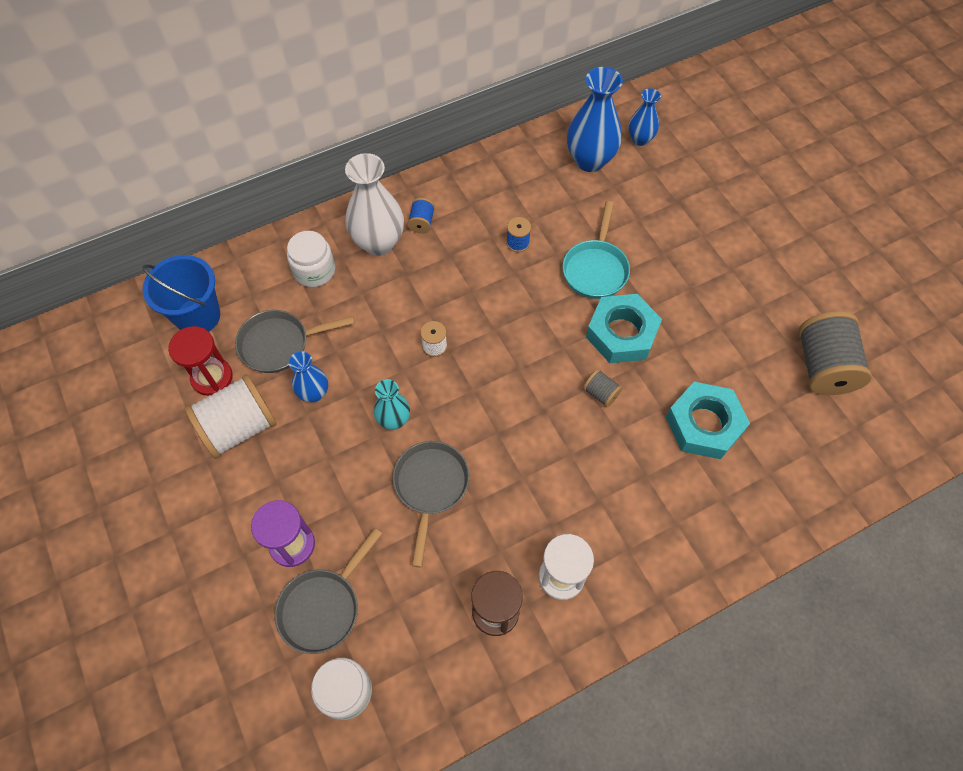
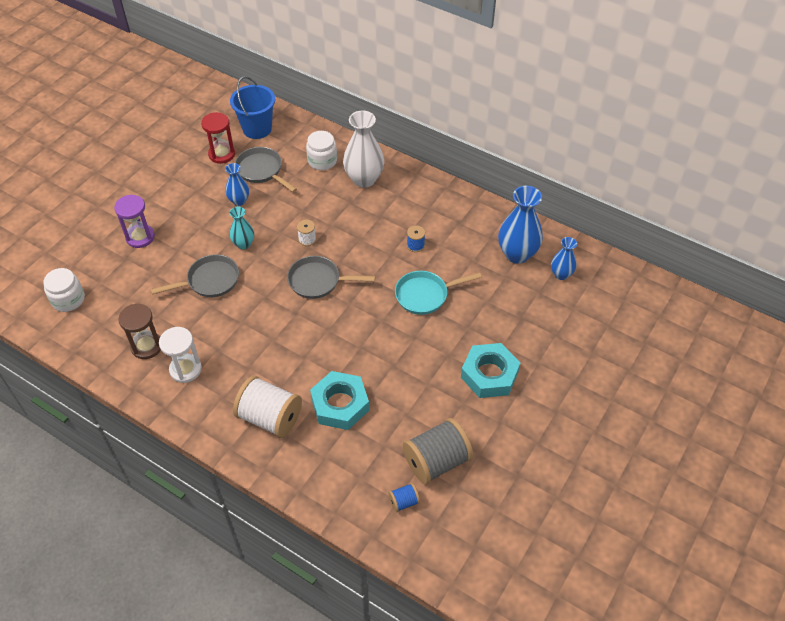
camera: 60 degrees right, 10 degrees down
white spool [185,374,277,459] -> white spool moved to [233,376,302,438]
grey pan [275,528,382,654] -> grey pan moved to [287,256,375,299]
blue spool [407,198,435,234] -> blue spool moved to [388,483,420,512]
grey spool [583,369,623,407] -> none
turquoise nut [586,294,662,363] -> turquoise nut moved to [461,343,520,398]

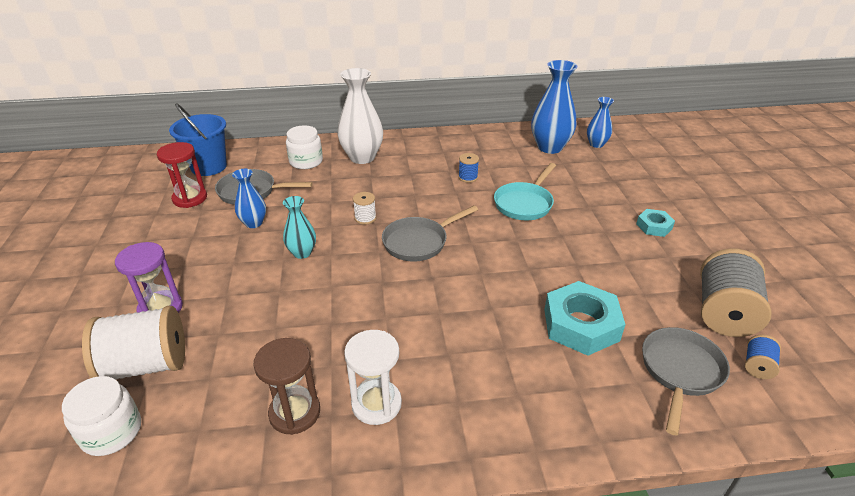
camera: 40 degrees left, 15 degrees down
grey pan [150,254,239,297] -> grey pan moved to [642,327,730,436]
white spool [233,376,302,438] -> white spool moved to [82,306,185,380]
turquoise nut [461,343,520,398] -> turquoise nut [636,209,675,237], size x0.54

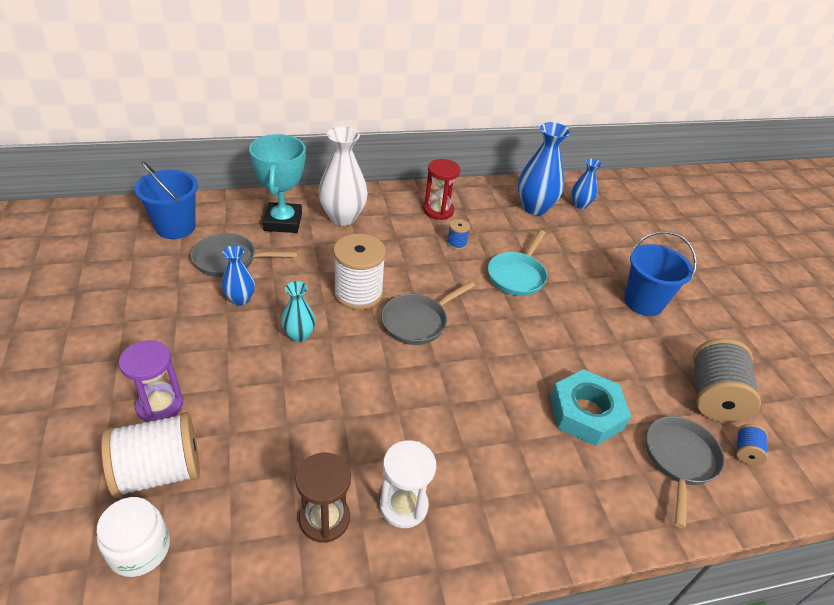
camera: 10 degrees left, 5 degrees up
red hourglass [157,142,207,208] -> red hourglass moved to [423,159,460,220]
white jar [286,126,323,169] -> turquoise trophy [249,134,305,233]
white spool [353,192,376,225] -> white spool [333,234,386,310], size x2.19
turquoise nut [636,209,675,237] -> blue bucket [624,231,697,316]

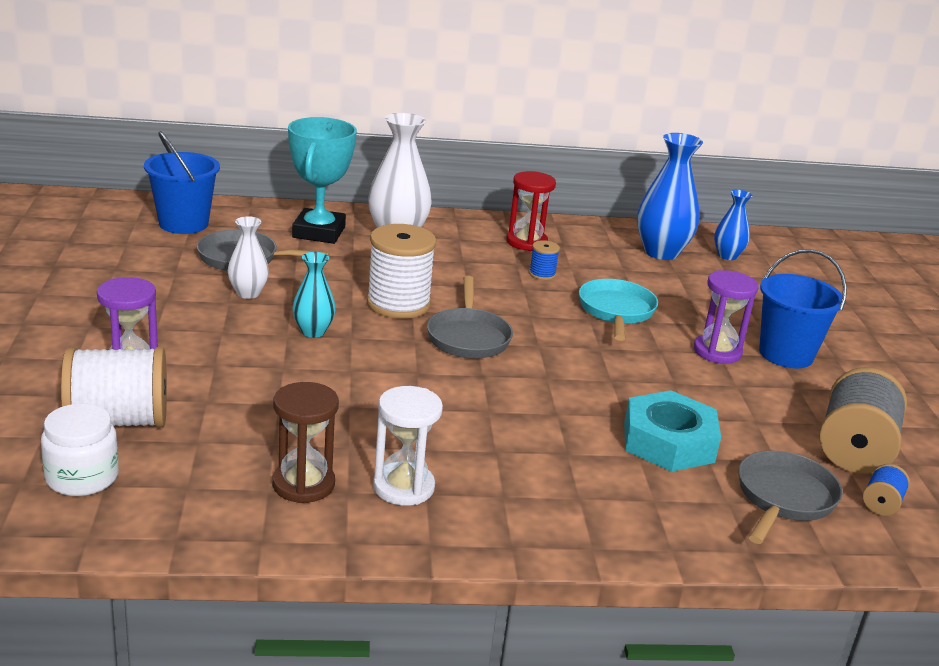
camera: 10 degrees right, 15 degrees down
blue vase [222,245,255,306] -> white vase [228,216,269,299]
grey pan [381,281,475,345] -> grey pan turned 60 degrees counterclockwise [427,276,513,359]
turquoise pan [488,230,548,296] -> turquoise pan turned 150 degrees clockwise [579,279,658,341]
none -> purple hourglass [694,270,759,364]

